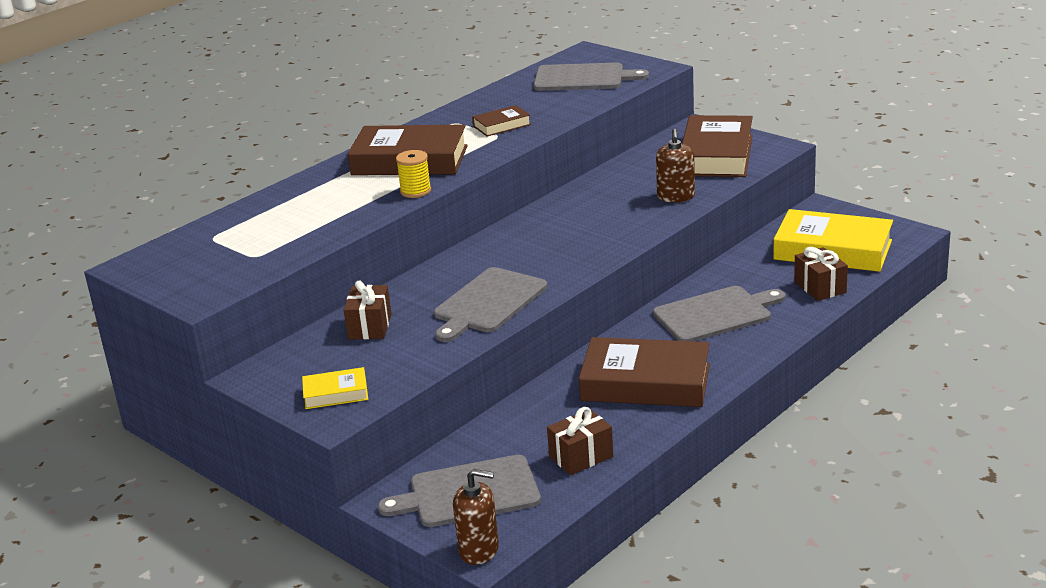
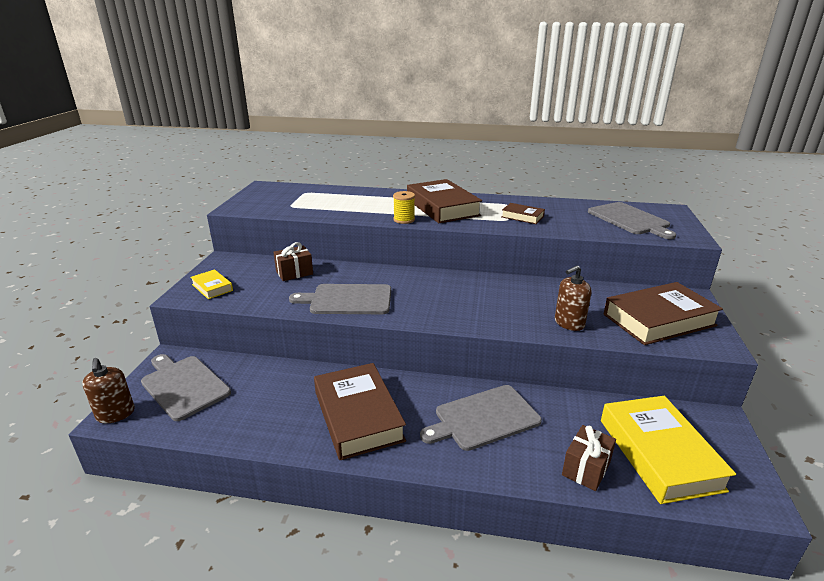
camera: 55 degrees right, 0 degrees up
brown gift [547,407,613,475] -> none
grey cutting board [653,286,785,341] -> grey cutting board turned 120 degrees clockwise [420,385,542,451]

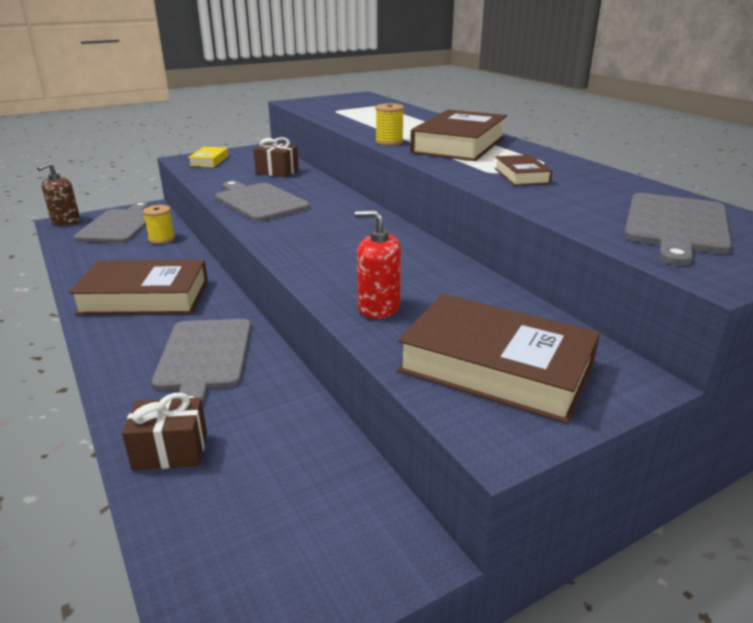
camera: 50 degrees right, 0 degrees up
brown book [314,363,406,460] -> brown book turned 60 degrees clockwise [69,260,208,315]
grey cutting board [420,385,542,451] -> grey cutting board turned 120 degrees counterclockwise [152,319,251,406]
brown soap dispenser [555,265,592,331] -> red soap dispenser [355,210,401,319]
yellow book [601,396,736,504] -> none
none -> yellow spool [143,205,175,244]

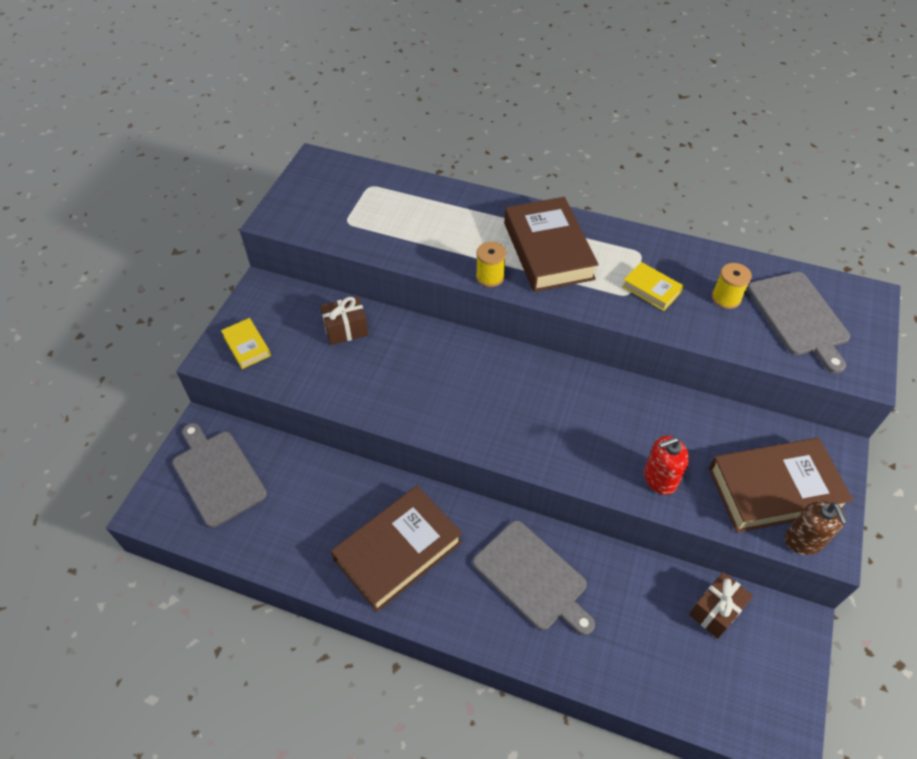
camera: 40 degrees left, 25 degrees up
brown soap dispenser [37,162,80,226] -> brown soap dispenser moved to [785,501,848,555]
brown gift [122,393,207,470] -> brown gift moved to [689,572,753,639]
yellow spool [143,205,175,244] -> yellow spool moved to [712,263,752,309]
grey cutting board [215,181,310,222] -> none
brown book [494,155,553,186] -> yellow book [622,262,684,311]

